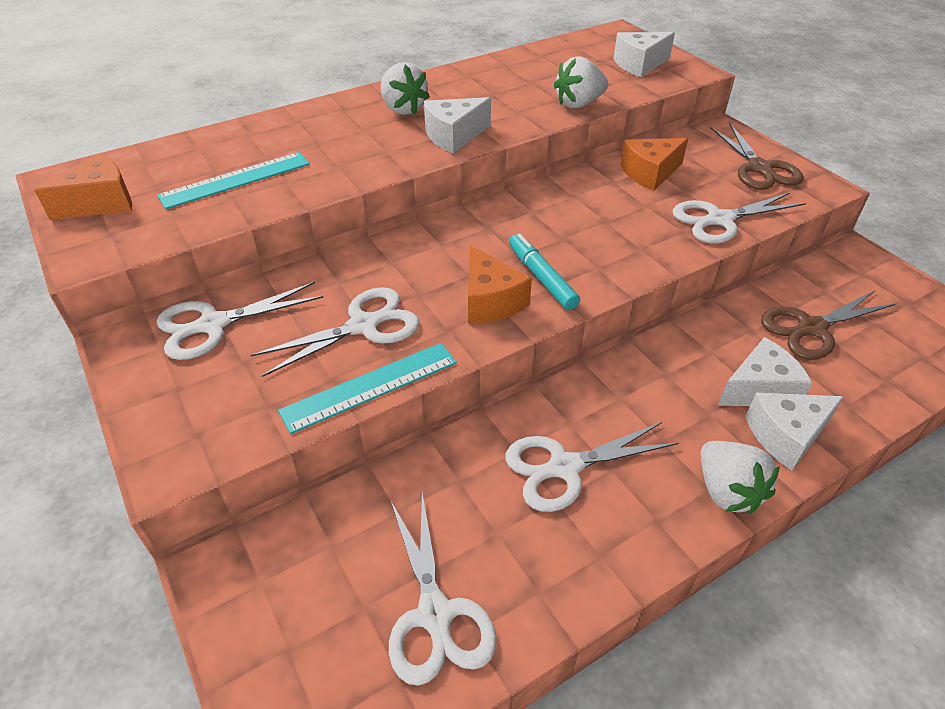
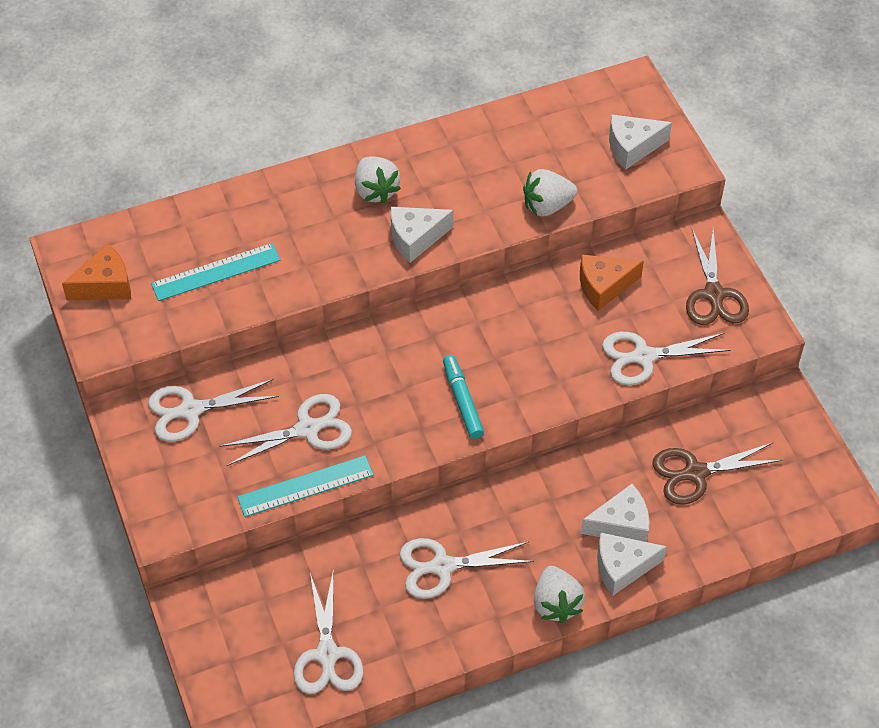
camera: 10 degrees right, 10 degrees up
orange cheese [468,245,532,324] -> none

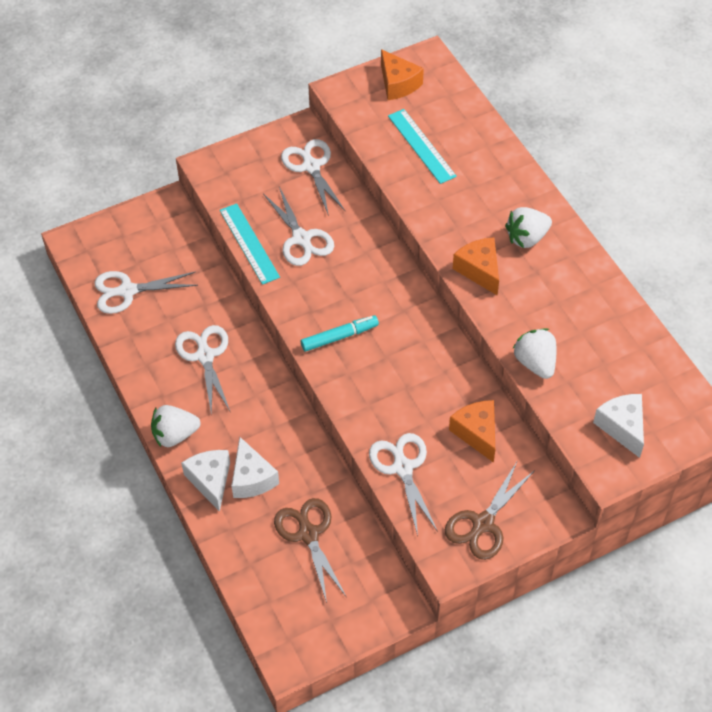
camera: 85 degrees right, 0 degrees up
white cheese [391,207,454,263] -> orange cheese [453,237,499,295]
brown scissors [686,229,749,325] -> brown scissors turned 45 degrees counterclockwise [445,462,535,560]

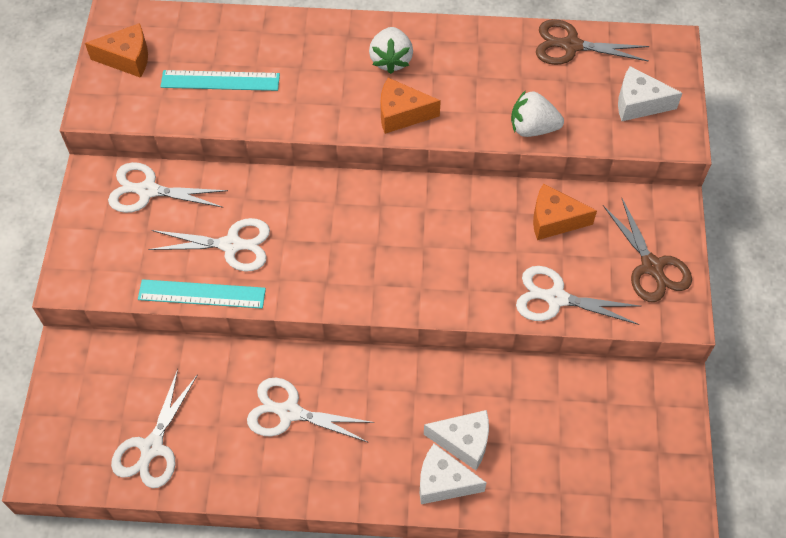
camera: 60 degrees left, 5 degrees up
white strawberry [151,405,200,447] -> none
brown scissors [274,498,347,603] -> brown scissors moved to [536,19,650,65]
turquoise marker [301,315,379,352] -> none

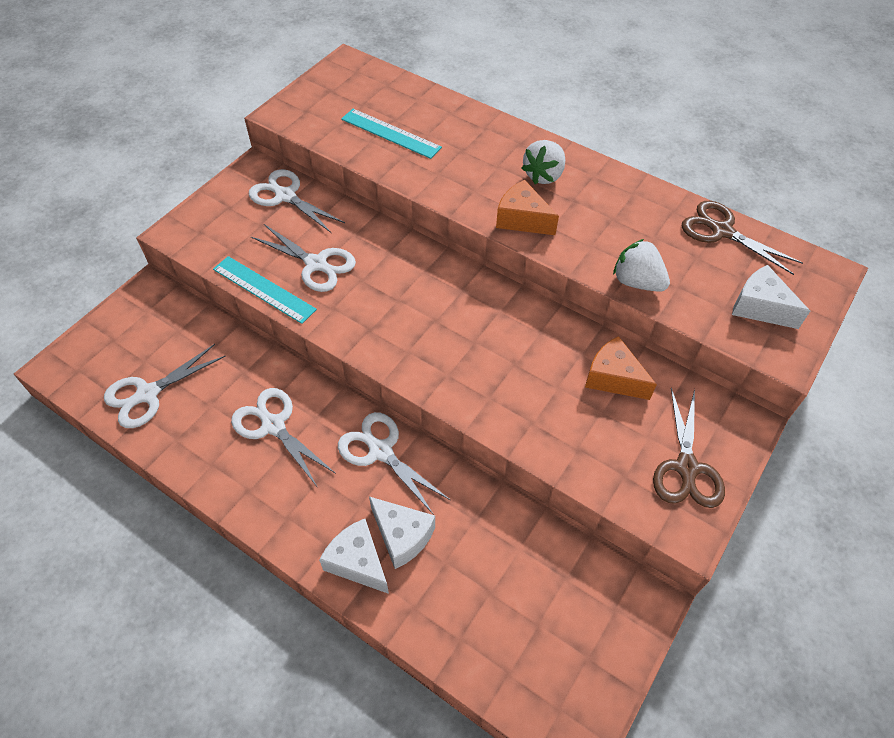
camera: 30 degrees right, 5 degrees down
orange cheese [85,23,148,78] -> none
white scissors [516,266,642,325] -> white scissors moved to [338,412,450,515]

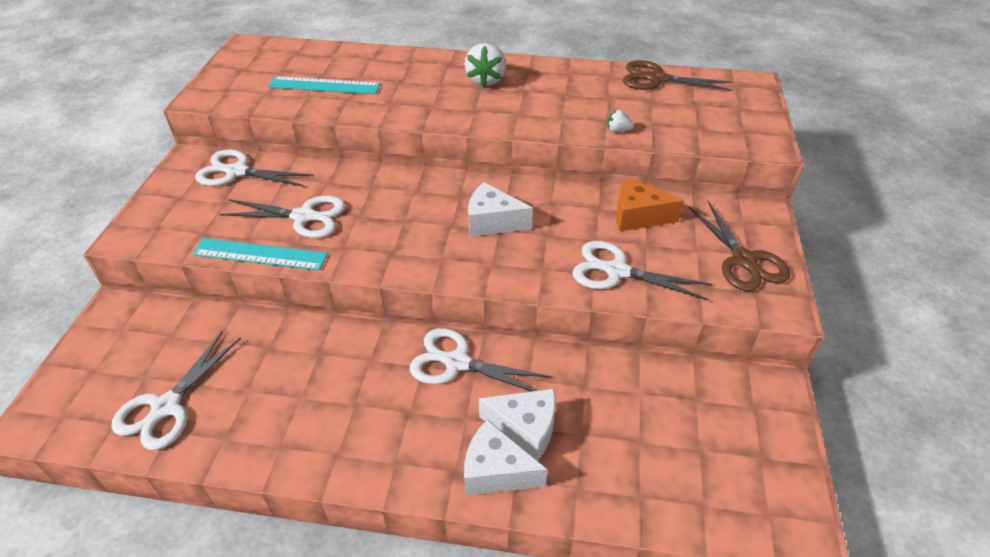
camera: 25 degrees left, 10 degrees down
white scissors [231,388,336,488] -> white scissors moved to [572,241,712,301]
orange cheese [496,180,559,235] -> none
white strawberry [613,239,670,292] -> white strawberry [608,110,634,132], size x0.50
white cheese [732,265,810,329] -> white cheese moved to [468,182,533,237]

